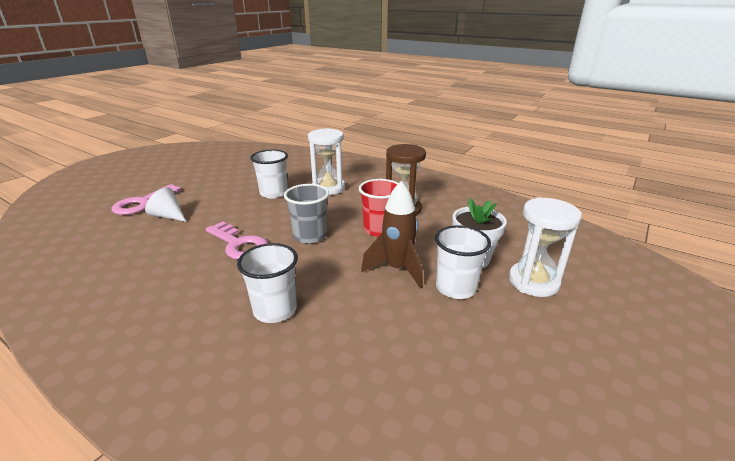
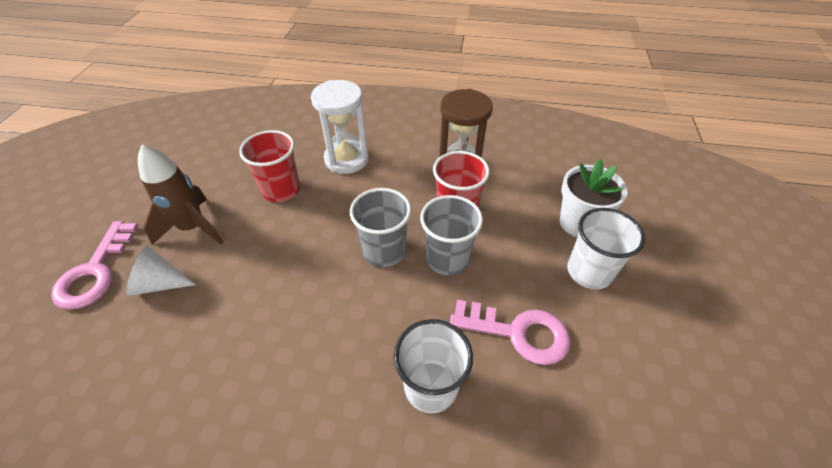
camera: 25 degrees left, 20 degrees up
pink key [206,222,268,260] -> pink key moved to [450,300,571,365]
white cup [250,150,288,199] -> red cup [239,130,300,202]
brown rocket [361,181,423,289] -> brown rocket moved to [138,145,224,245]
white hourglass [509,197,582,297] -> none
none -> grey cup [420,195,483,275]

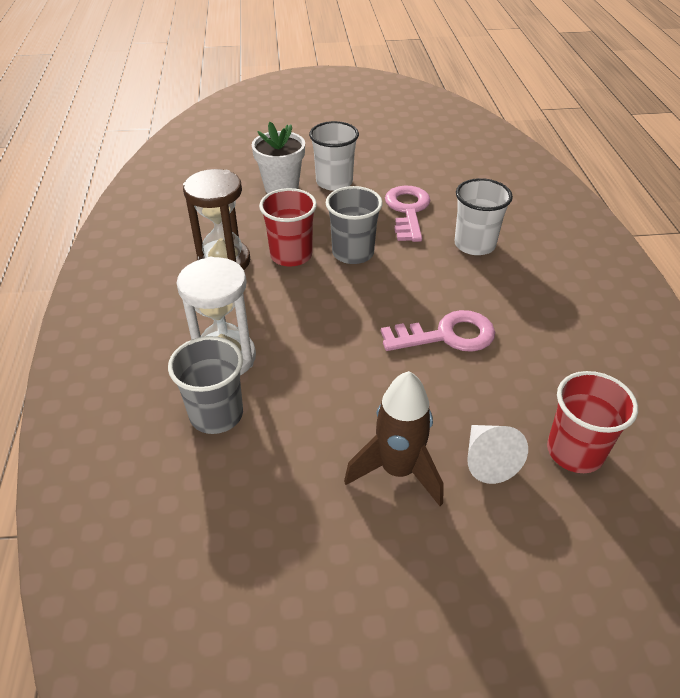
camera: 105 degrees left, 5 degrees down
pink key [51,221,138,310] -> pink key moved to [381,310,495,352]
red cup [239,130,300,202] -> red cup moved to [547,371,638,473]
grey cup [350,188,411,267] -> grey cup moved to [168,336,243,434]

